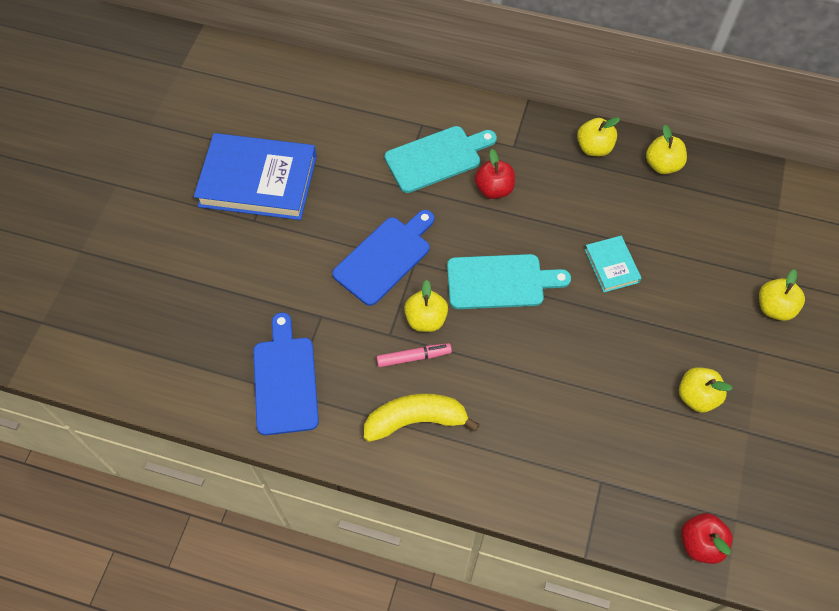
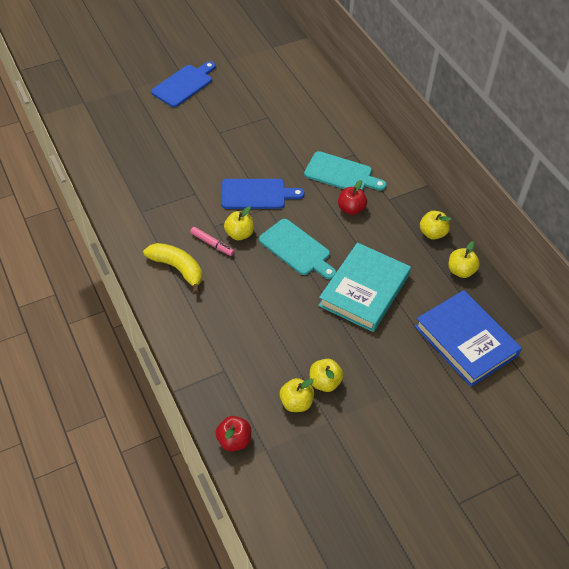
camera: 45 degrees right, 10 degrees down
blue book [194,133,317,220] -> blue book moved to [415,290,522,387]
blue cutting board [253,312,319,435] -> blue cutting board moved to [151,61,215,107]
turquoise book [584,236,642,292] -> turquoise book [318,242,411,332], size x2.12
yellow apple [759,269,805,321] -> yellow apple moved to [279,378,314,412]

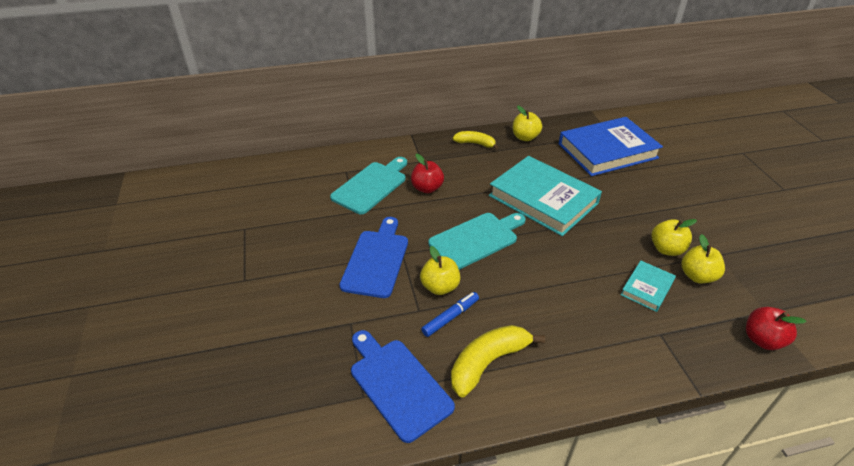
camera: 75 degrees left, 10 degrees down
blue cutting board [151,61,215,107] -> blue cutting board moved to [351,330,455,443]
pink marker [190,227,234,256] -> blue marker [421,292,479,337]
yellow apple [420,211,451,240] -> yellow banana [453,131,499,150]
none -> turquoise book [621,260,676,312]

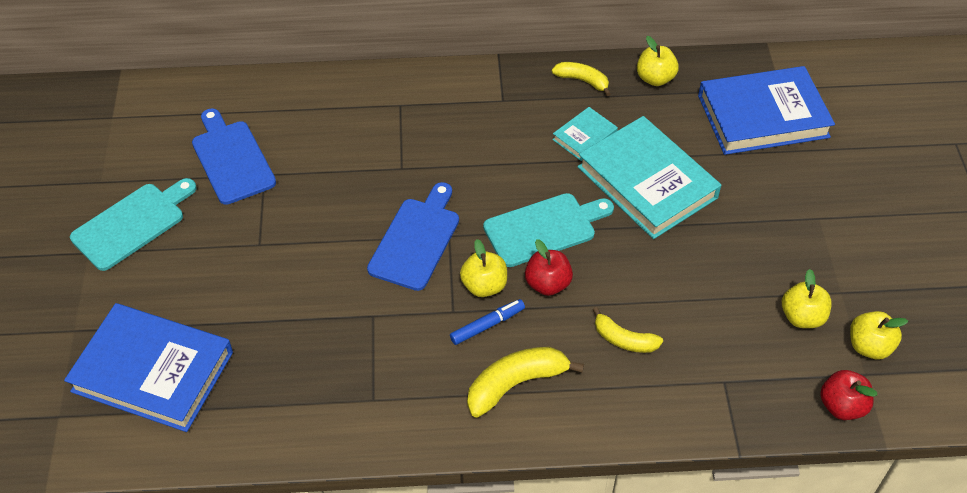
camera: 10 degrees right, 10 degrees up
turquoise cutting board [330,157,407,214] -> turquoise cutting board moved to [70,178,197,271]
blue cutting board [351,330,455,443] -> blue cutting board moved to [192,108,276,205]
red apple [411,154,444,193] -> red apple moved to [525,239,573,296]
turquoise book [621,260,676,312] -> turquoise book moved to [552,107,618,161]
yellow apple [651,219,697,256] -> yellow apple moved to [850,311,908,359]
none -> blue book [64,303,233,432]
none -> yellow banana [593,307,663,353]

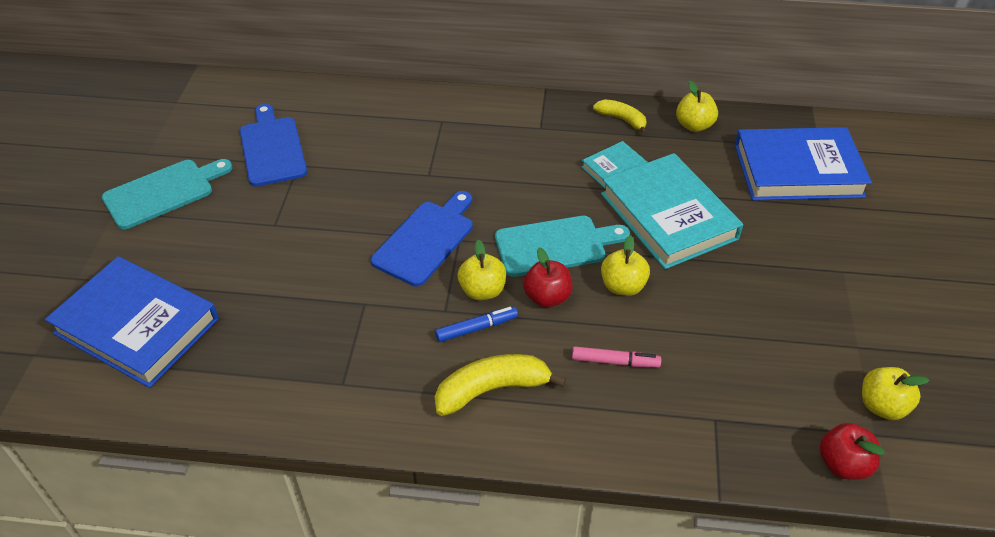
camera: 10 degrees right, 5 degrees down
yellow banana [593,307,663,353] -> pink marker [572,346,661,368]
yellow apple [782,269,832,328] -> yellow apple moved to [601,235,650,296]

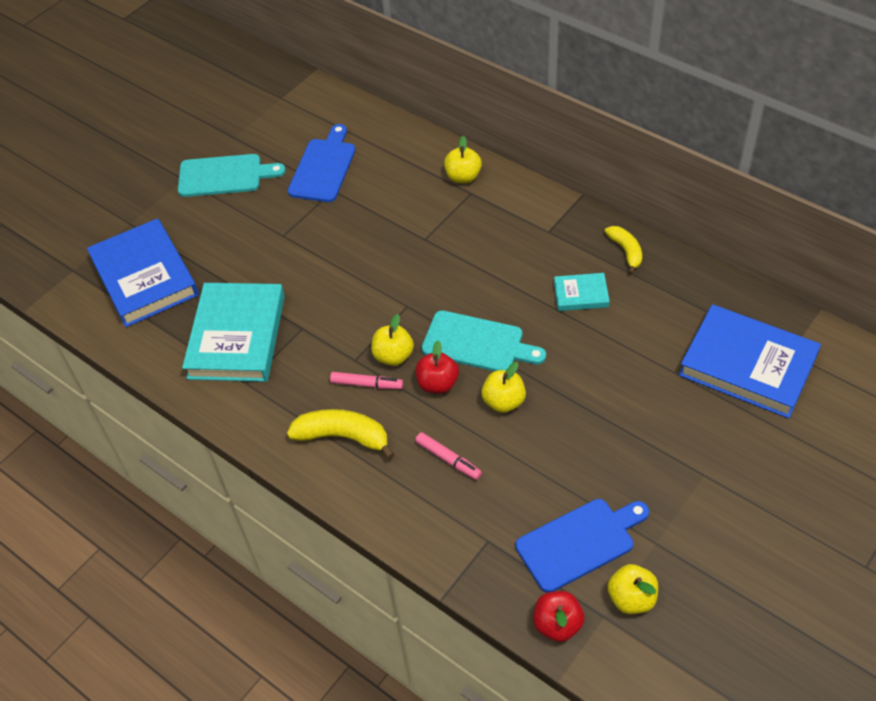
camera: 35 degrees right, 5 degrees up
blue cutting board [370,191,473,286] -> blue cutting board moved to [515,499,649,593]
blue marker [435,307,518,342] -> pink marker [330,372,403,389]
turquoise book [601,153,743,269] -> turquoise book moved to [182,283,285,382]
yellow apple [676,81,718,132] -> yellow apple moved to [444,136,482,183]

